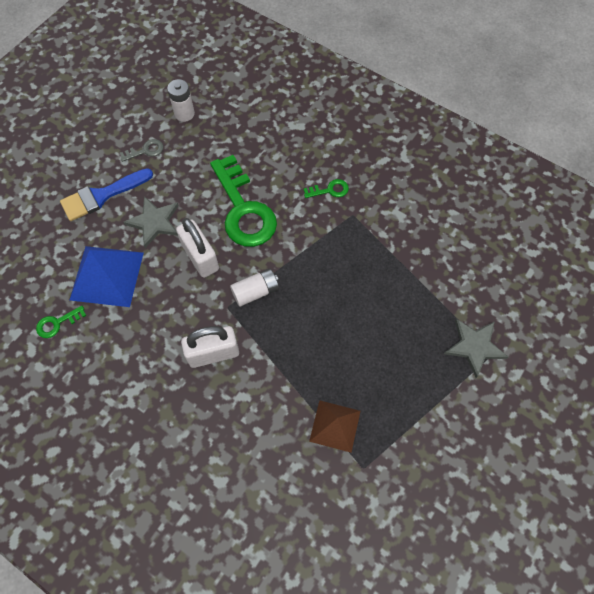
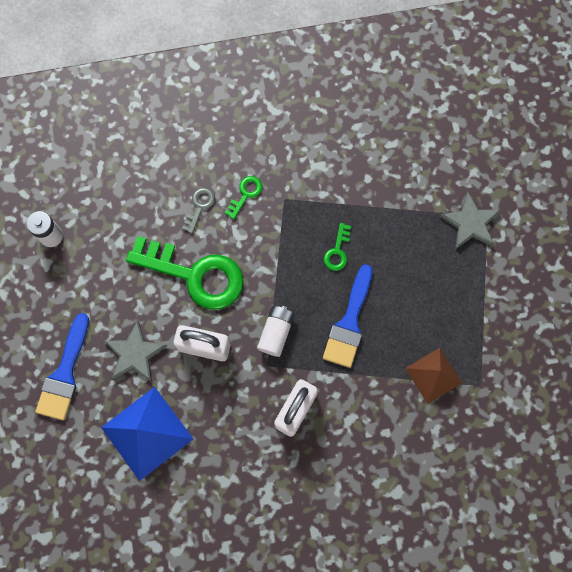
camera: 45 degrees left, 10 degrees up
green key [36,306,86,338] -> green key moved to [324,223,351,271]
grey key [120,139,164,162] -> grey key moved to [182,188,215,234]
none -> blue brush [323,264,372,368]

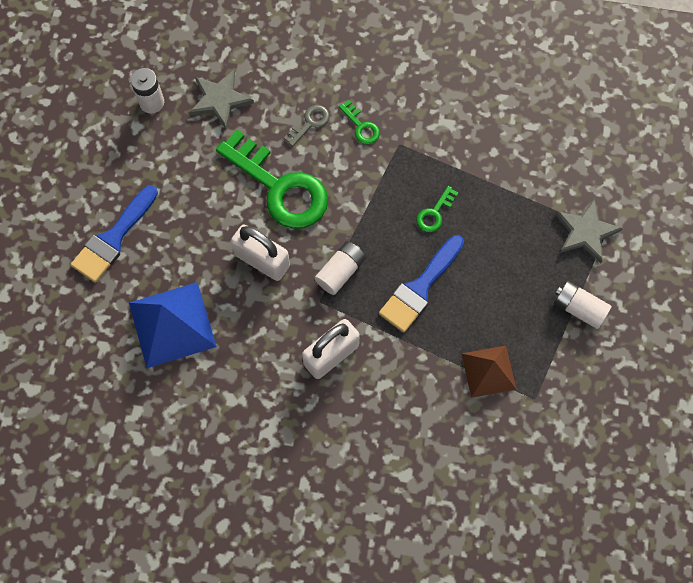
camera: 20 degrees right, 5 degrees down
grey star [104,320,167,382] -> grey star moved to [189,70,254,129]
green key [225,176,262,219] -> green key turned 90 degrees clockwise [339,100,380,145]
none -> white battery [554,281,612,329]

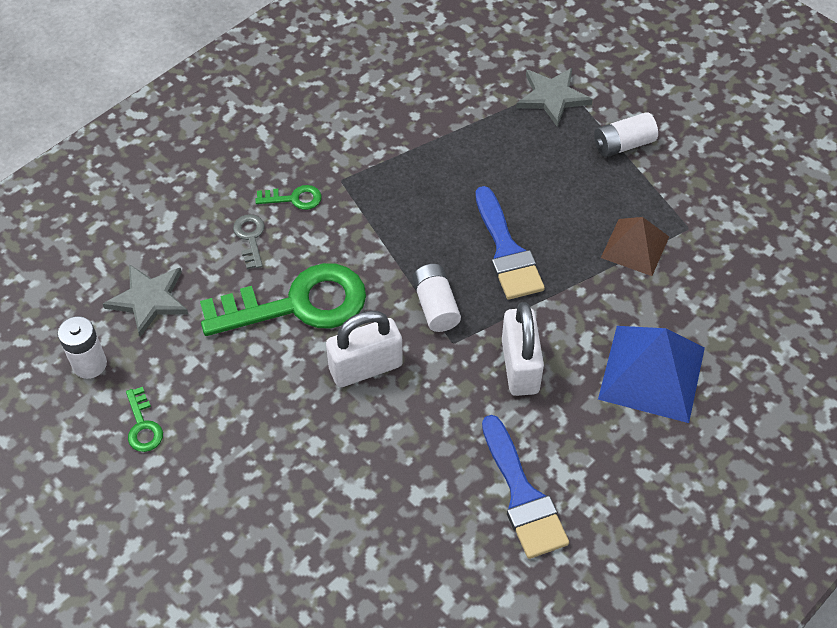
camera: 55 degrees left, 15 degrees down
blue brush [71,185,158,283] -> blue brush moved to [482,415,569,559]
blue pyramid [129,282,217,368] -> blue pyramid moved to [598,326,705,423]
green key [416,186,458,232] -> green key moved to [126,387,163,452]

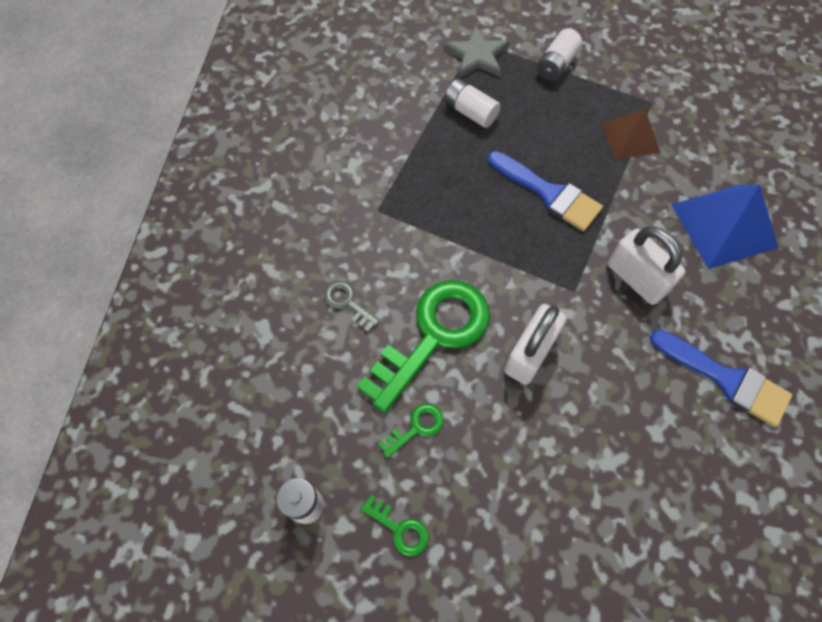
camera: 35 degrees left, 10 degrees up
grey star [103,264,188,337] -> none
green key [255,185,322,210] -> green key moved to [378,404,444,458]
white battery [412,264,461,332] -> white battery moved to [444,78,501,128]

